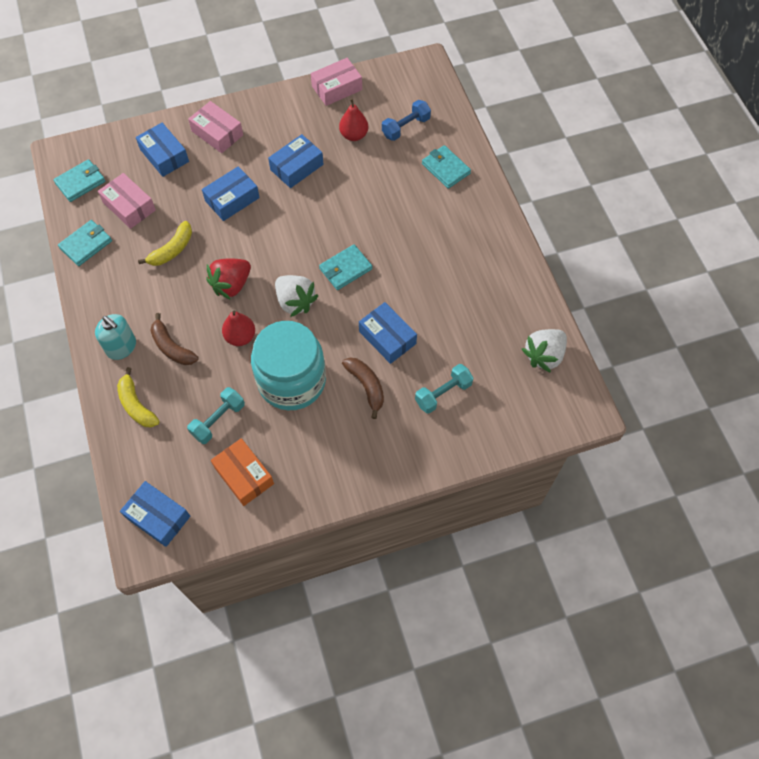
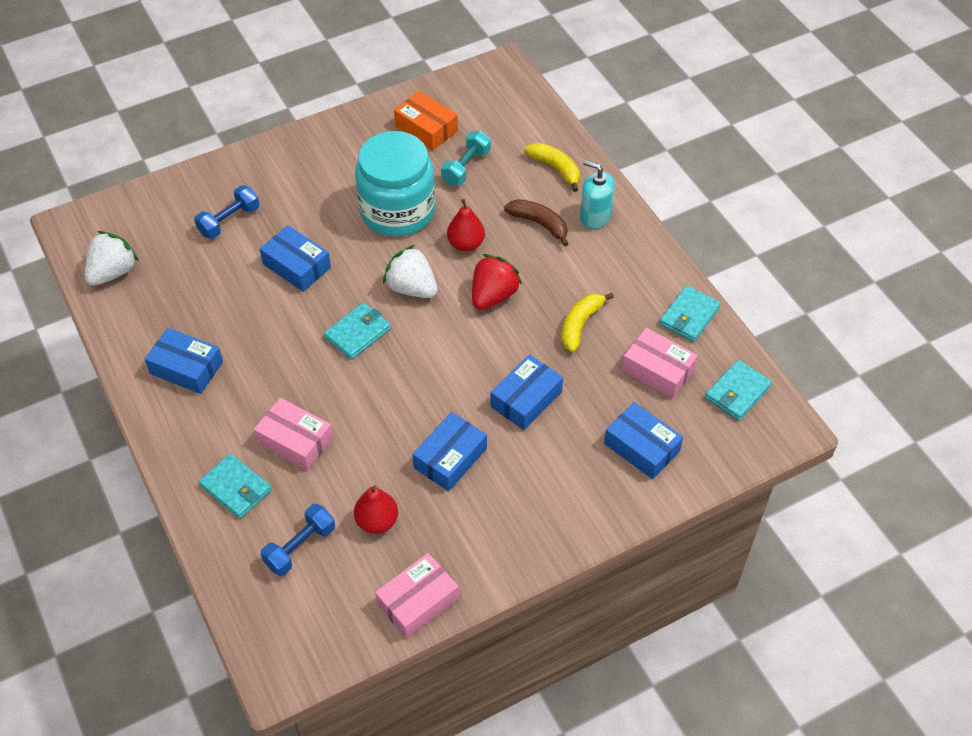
camera: 170 degrees right, 10 degrees down
blue box [120,481,190,547] -> blue box moved to [145,328,223,394]
pink box [188,101,243,153] -> pink box moved to [254,398,333,471]
brown banana [342,358,384,419] -> none
turquoise dumbbell [415,364,473,414] -> blue dumbbell [194,185,260,239]

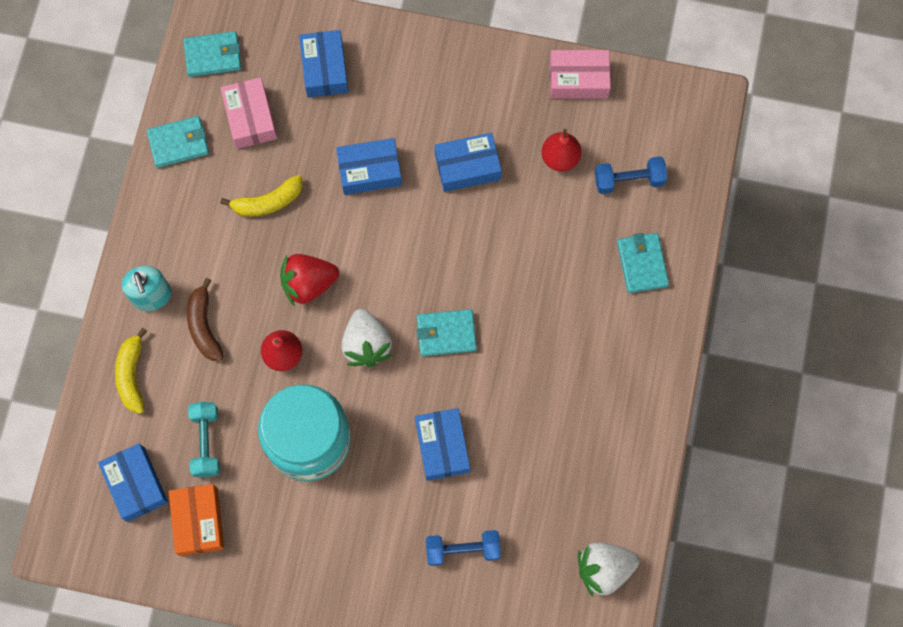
camera: 140 degrees left, 20 degrees up
blue box [145,328,223,394] -> blue box moved to [98,443,168,522]
pink box [254,398,333,471] -> none
turquoise dumbbell [441,131,491,186] -> turquoise dumbbell turned 75 degrees counterclockwise [188,402,220,477]

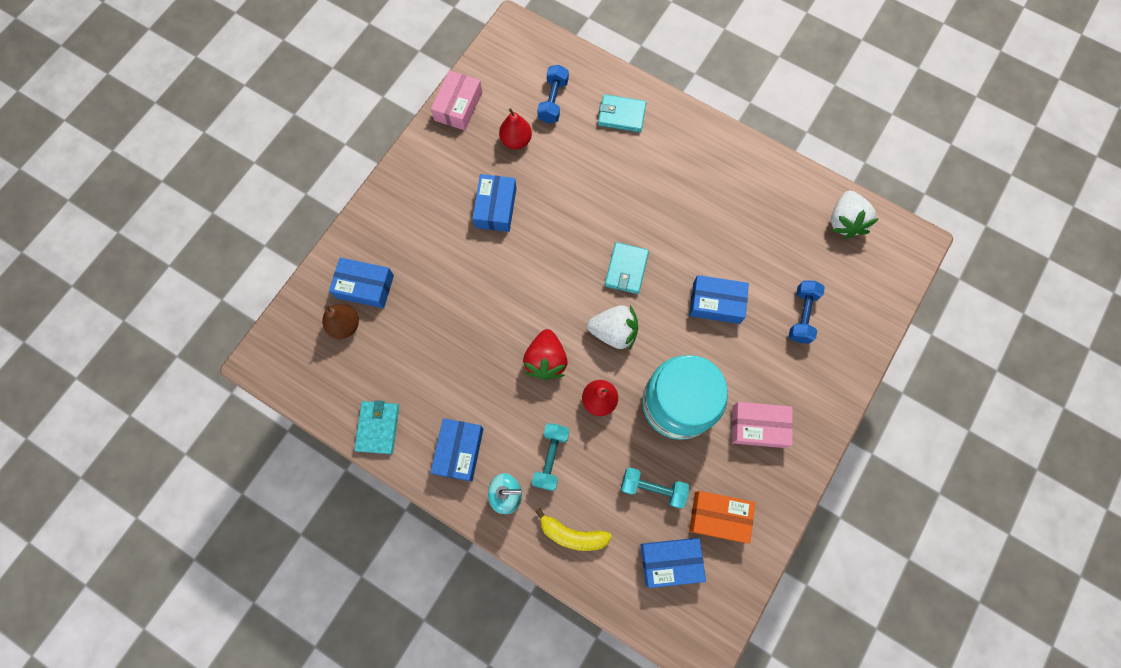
camera: 70 degrees left, 0 degrees up
turquoise wallet [183,31,241,77] -> none
brown banana [187,278,224,361] -> turquoise dumbbell [532,423,569,491]
yellow banana [220,175,303,217] -> none
pink box [221,77,277,149] -> pink box moved to [732,402,793,448]
blue box [336,138,402,195] -> blue box moved to [431,418,484,482]
none -> brown pear [322,304,359,339]

